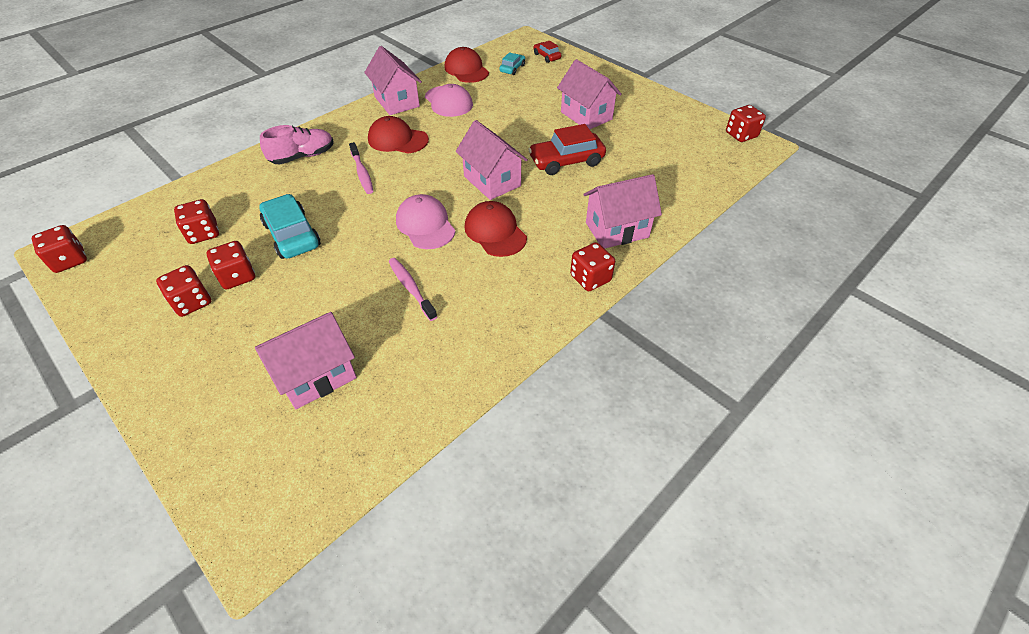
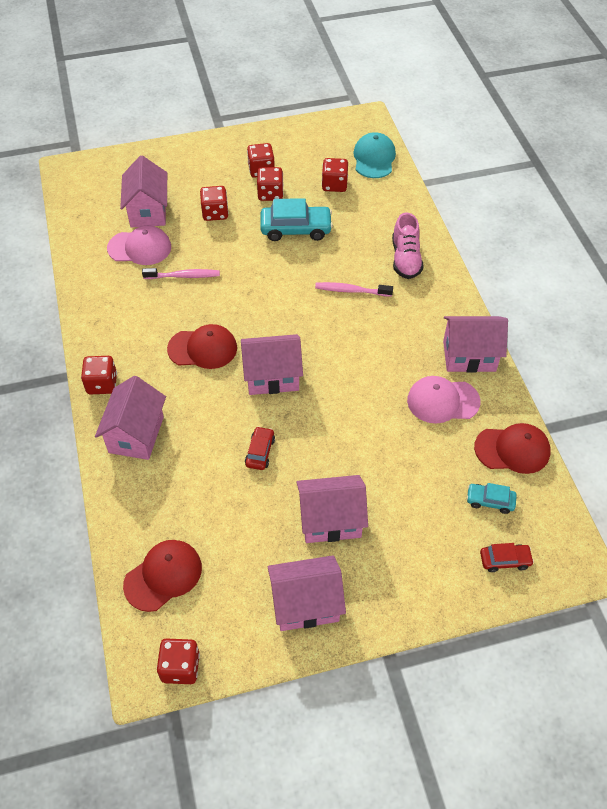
camera: 120 degrees right, 5 degrees up
red dice [31,225,87,273] -> red dice moved to [200,186,229,221]
red cap [368,116,429,154] -> red cap moved to [123,540,202,612]
pink cap [396,194,456,249] -> pink cap moved to [107,225,171,265]
turquoise car [499,52,525,75] -> turquoise car turned 135 degrees clockwise [466,483,517,514]
red car [528,124,606,175] -> red car [245,426,275,470], size x0.55
none -> pink house [268,555,346,631]
none -> turquoise cap [353,132,396,178]

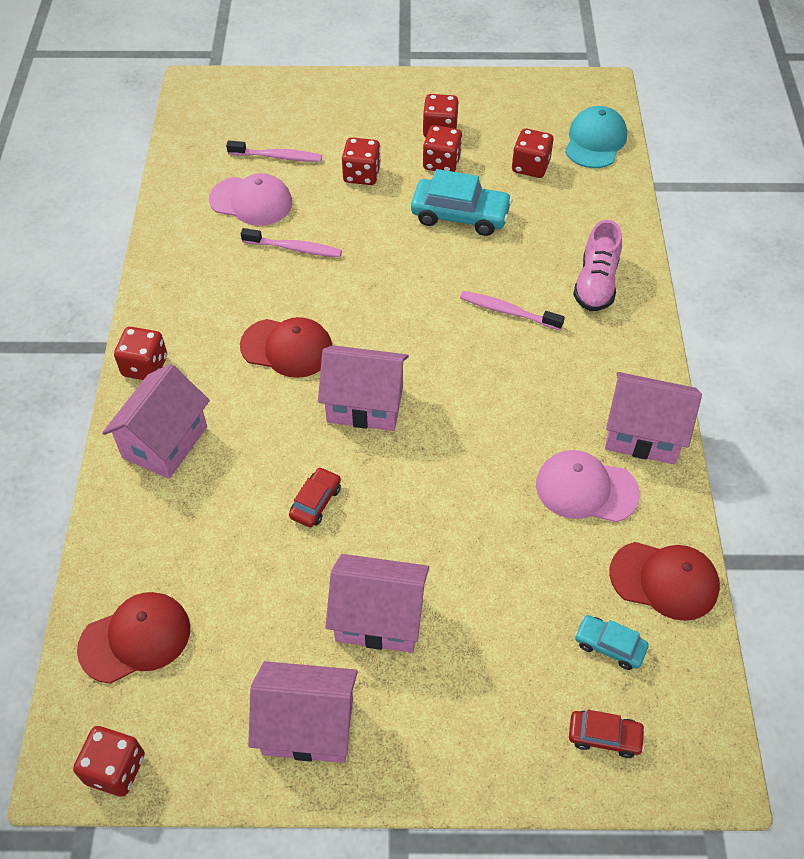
camera: 15 degrees right, 0 degrees up
pink house [120,155,167,228] -> pink toothbrush [226,141,322,162]

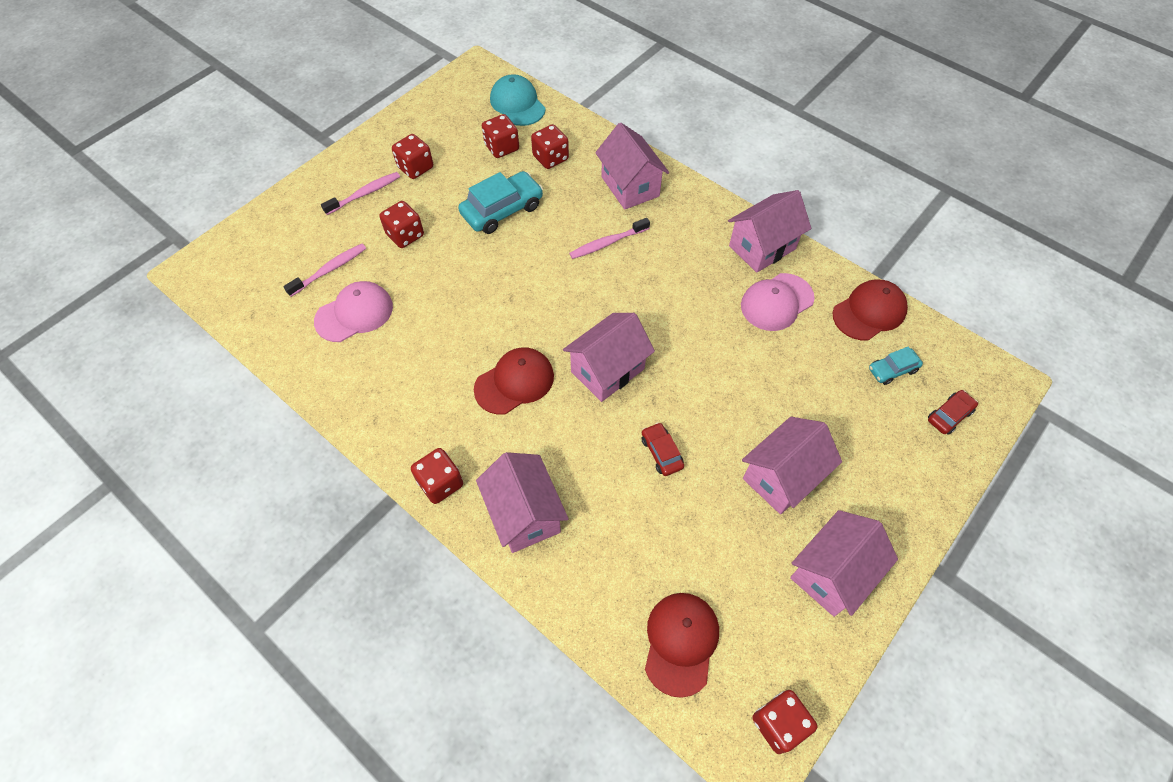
camera: 50 degrees left, 5 degrees up
pink toothbrush [241,228,342,257] -> pink toothbrush moved to [321,172,400,215]
red dice [423,125,462,172] -> red dice moved to [531,124,569,169]
pink shoe [573,220,622,311] -> pink house [595,123,669,210]

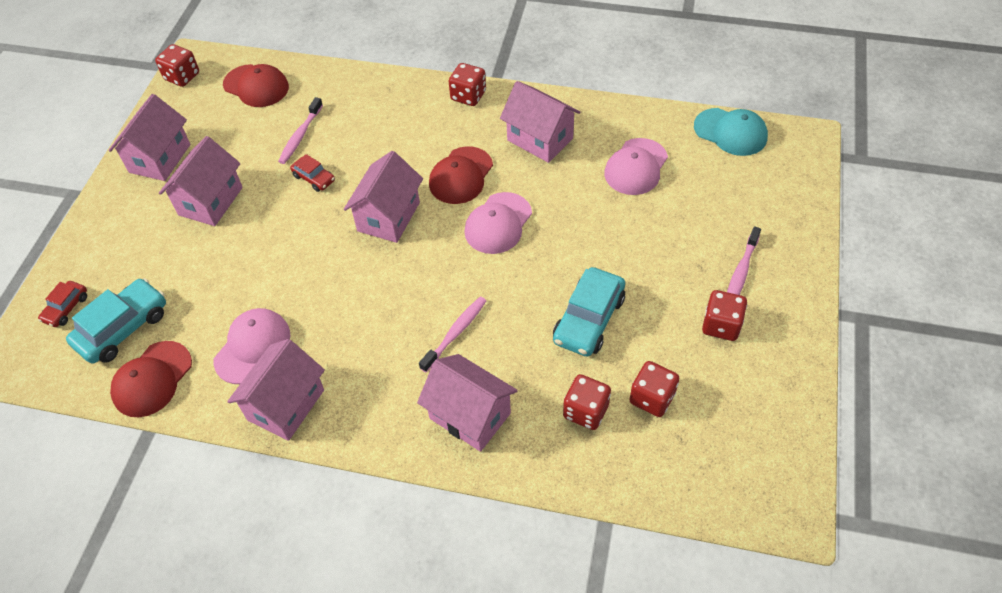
camera: 155 degrees right, 5 degrees down
pink toothbrush [283,244,366,297] -> pink toothbrush moved to [278,97,323,164]
red dice [379,201,424,248] -> none
pink house [476,452,569,553] -> pink house moved to [500,81,581,163]
turquoise cap [490,74,546,126] -> turquoise cap moved to [694,108,768,156]
red cap [645,593,719,698] -> red cap turned 45 degrees counterclockwise [223,64,289,107]
turquoise car [869,347,923,385] -> turquoise car [66,278,166,364], size x1.83
none -> pink cap [464,192,532,254]

